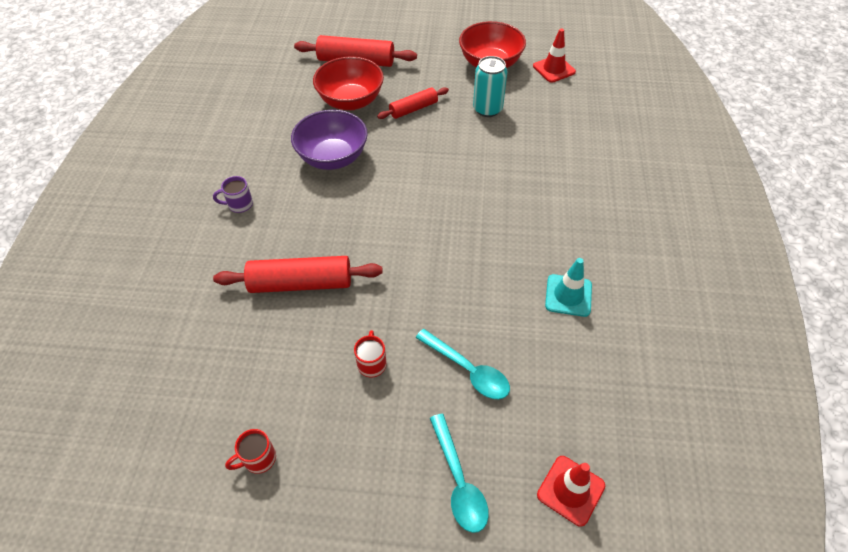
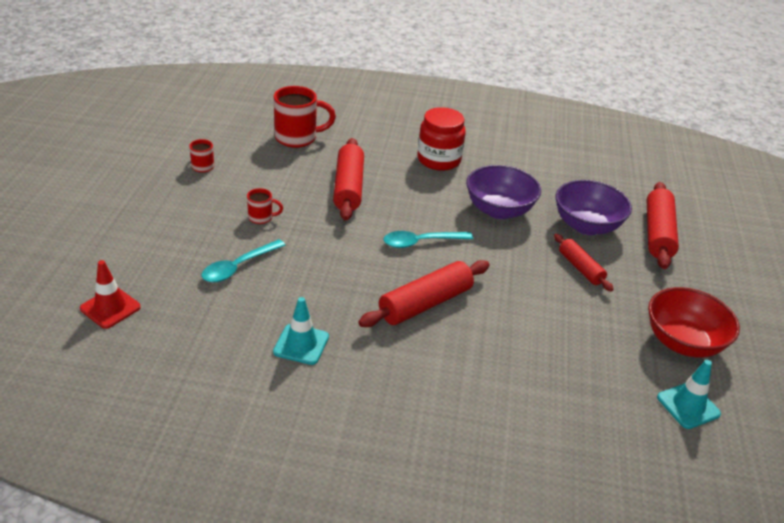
camera: 90 degrees right, 15 degrees down
purple mug [213,176,253,213] -> red jar [418,107,466,171]
red bowl [313,57,384,110] -> purple bowl [556,180,632,235]
turquoise spoon [430,414,489,533] -> turquoise spoon moved to [384,231,473,248]
turquoise can [473,56,508,117] -> none
red traffic cone [533,29,576,83] -> turquoise traffic cone [657,360,721,429]
none -> red mug [274,86,336,148]
none -> red rolling pin [358,260,490,327]

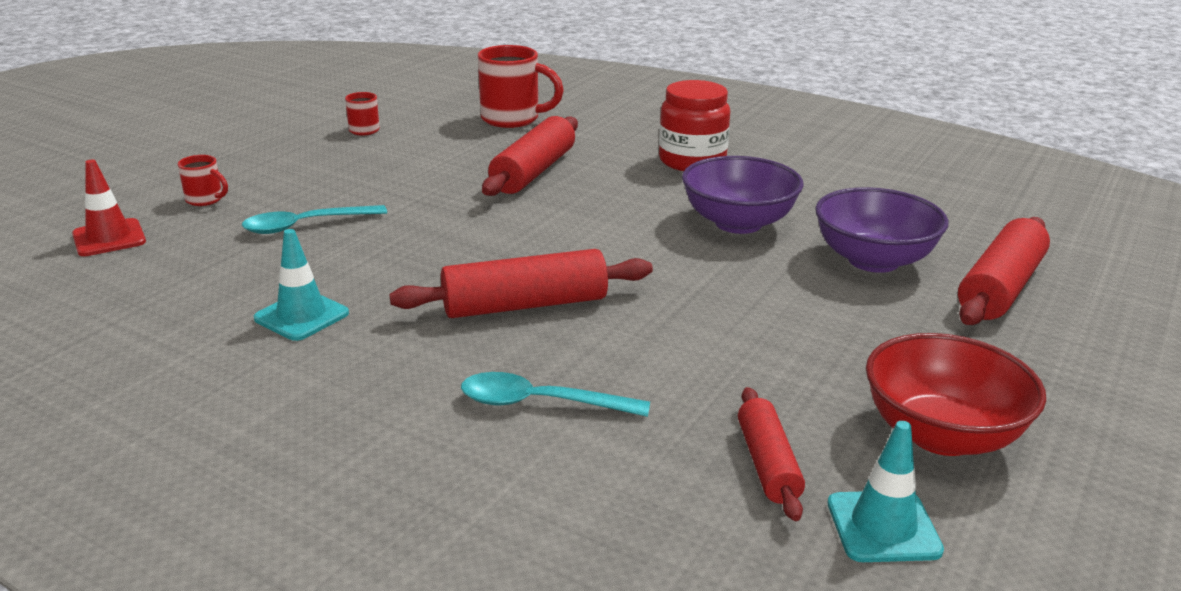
camera: 25 degrees right, 10 degrees down
red mug [247,188,283,224] -> red mug moved to [178,155,228,206]
turquoise spoon [384,231,473,248] -> turquoise spoon moved to [461,372,650,417]
red rolling pin [554,234,614,292] -> red rolling pin moved to [738,387,805,521]

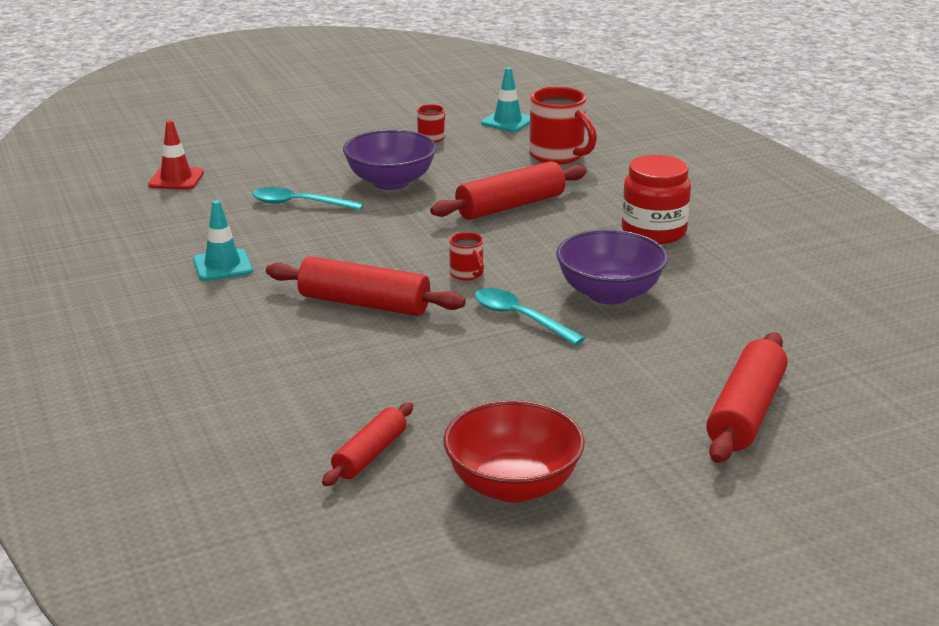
camera: 35 degrees right, 0 degrees up
red mug [178,155,228,206] -> red mug moved to [449,232,484,281]
turquoise spoon [461,372,650,417] -> turquoise spoon moved to [475,288,585,345]
purple bowl [815,187,949,273] -> purple bowl moved to [343,130,437,190]
turquoise traffic cone [828,421,944,562] -> turquoise traffic cone moved to [481,67,530,132]
red rolling pin [958,217,1050,325] -> red rolling pin turned 45 degrees counterclockwise [706,332,787,463]

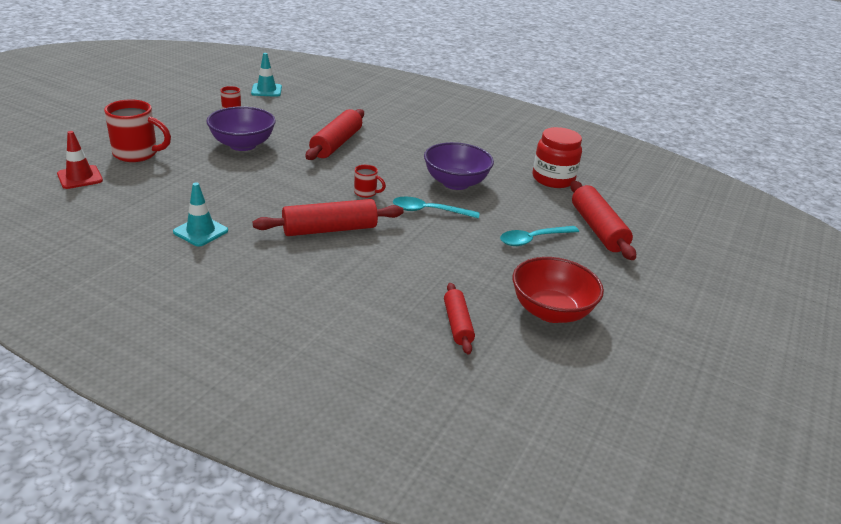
camera: 40 degrees left, 5 degrees up
turquoise spoon [252,187,364,210] -> turquoise spoon moved to [500,226,579,246]
red mug [529,87,597,165] -> red mug moved to [104,99,171,162]
red jar [622,155,691,244] -> red jar moved to [533,127,582,188]

